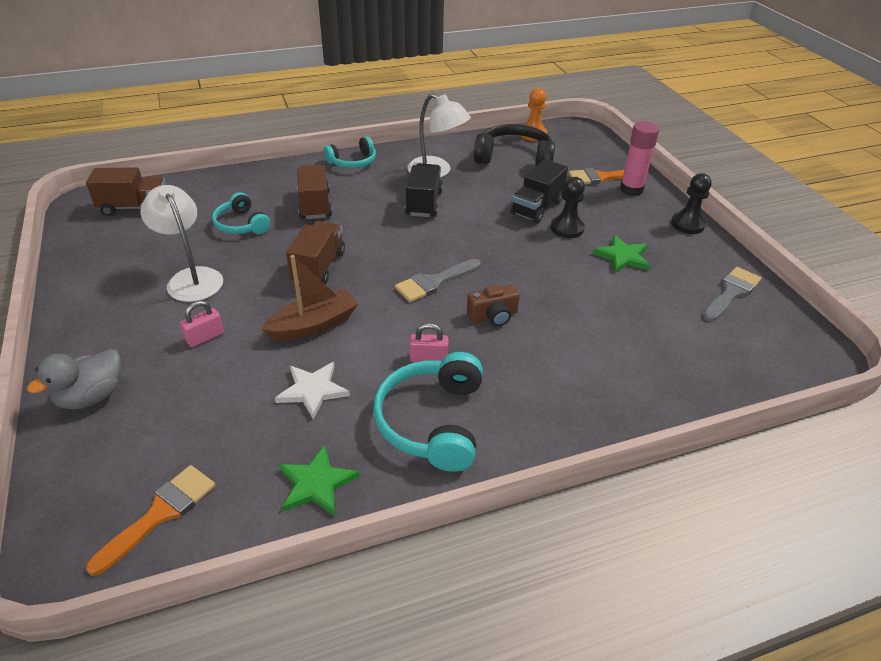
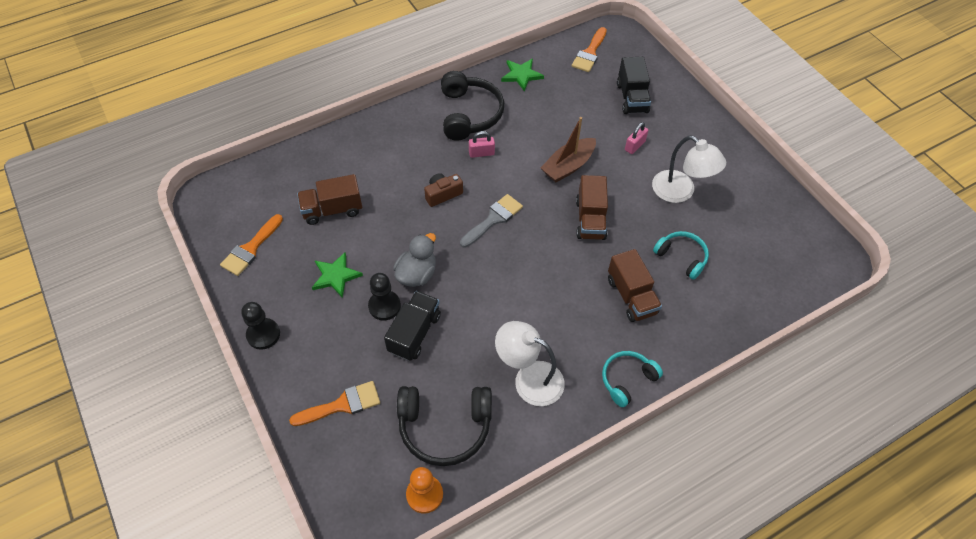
camera: 170 degrees right, 15 degrees up
grey duck [27,349,121,409] -> grey duck moved to [393,233,436,287]
brown truck [86,167,166,216] -> brown truck moved to [297,174,362,225]
white star [275,362,350,420] -> none
turquoise headphones [373,352,483,472] -> black headphones [441,71,504,141]
black truck [405,163,443,217] -> black truck moved to [617,57,651,114]
pink glue stick [620,121,659,196] -> none
grey brush [703,267,761,322] -> orange brush [220,214,283,276]

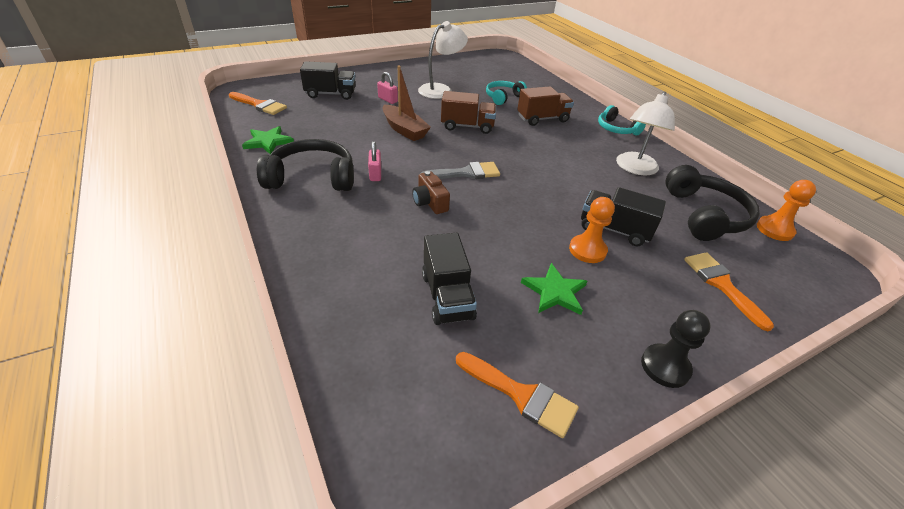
camera: 90 degrees left, 15 degrees down
brown truck [297,174,362,225] -> black truck [422,233,477,325]
black pawn [368,273,401,320] -> orange pawn [569,197,615,263]
grey duck [393,233,436,287] -> none
grey brush [460,194,523,248] -> grey brush turned 120 degrees clockwise [420,162,500,179]

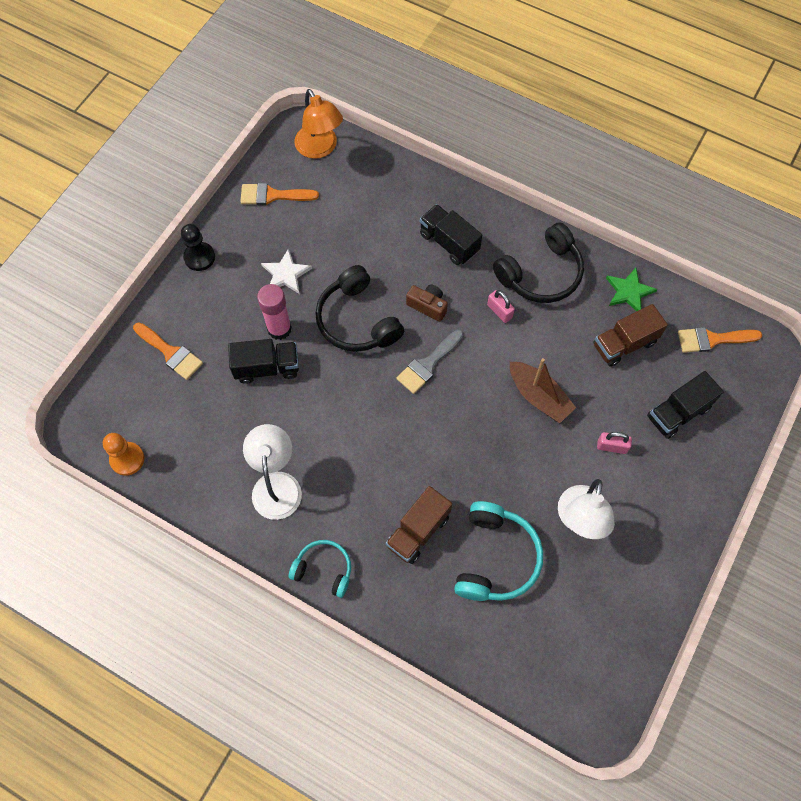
camera: 150 degrees right, 25 degrees up
brown boat [383,66,431,141] -> brown boat turned 150 degrees counterclockwise [510,358,576,423]
black truck [422,233,477,325] -> black truck moved to [420,204,482,265]
brown truck [441,91,496,134] -> brown truck moved to [594,304,668,367]
turquoise headphones [486,81,527,105] -> turquoise headphones [454,501,543,601], size x1.62
green star [521,263,587,315] -> white star [261,248,312,294]
orange pawn [569,197,615,263] -> pink glue stick [257,284,292,340]
black headphones [665,165,760,241] -> black headphones moved to [315,265,404,352]
none -> orange lamp [294,89,343,159]

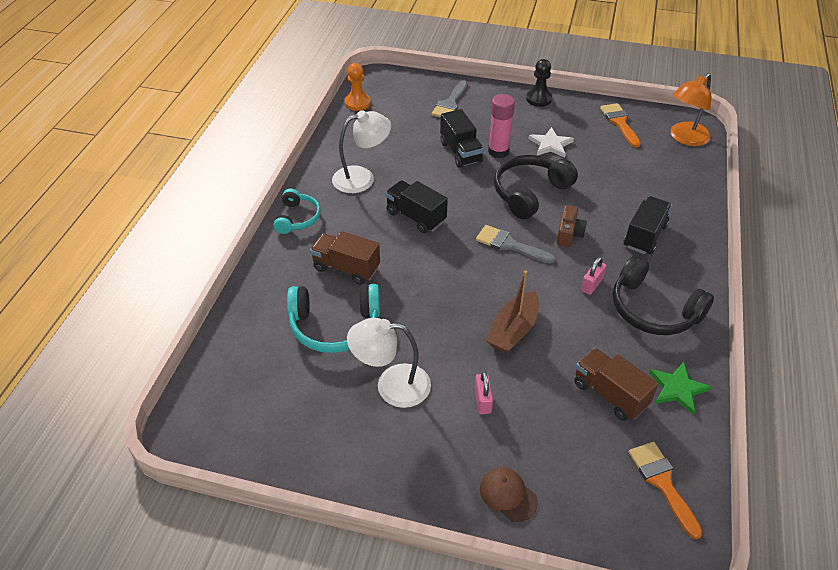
camera: 75 degrees right, 20 degrees down
orange brush [133,323,203,380] -> grey brush [432,80,467,118]
black truck [647,371,724,439] -> black truck moved to [385,180,448,233]
none -> brown cap [480,467,538,522]

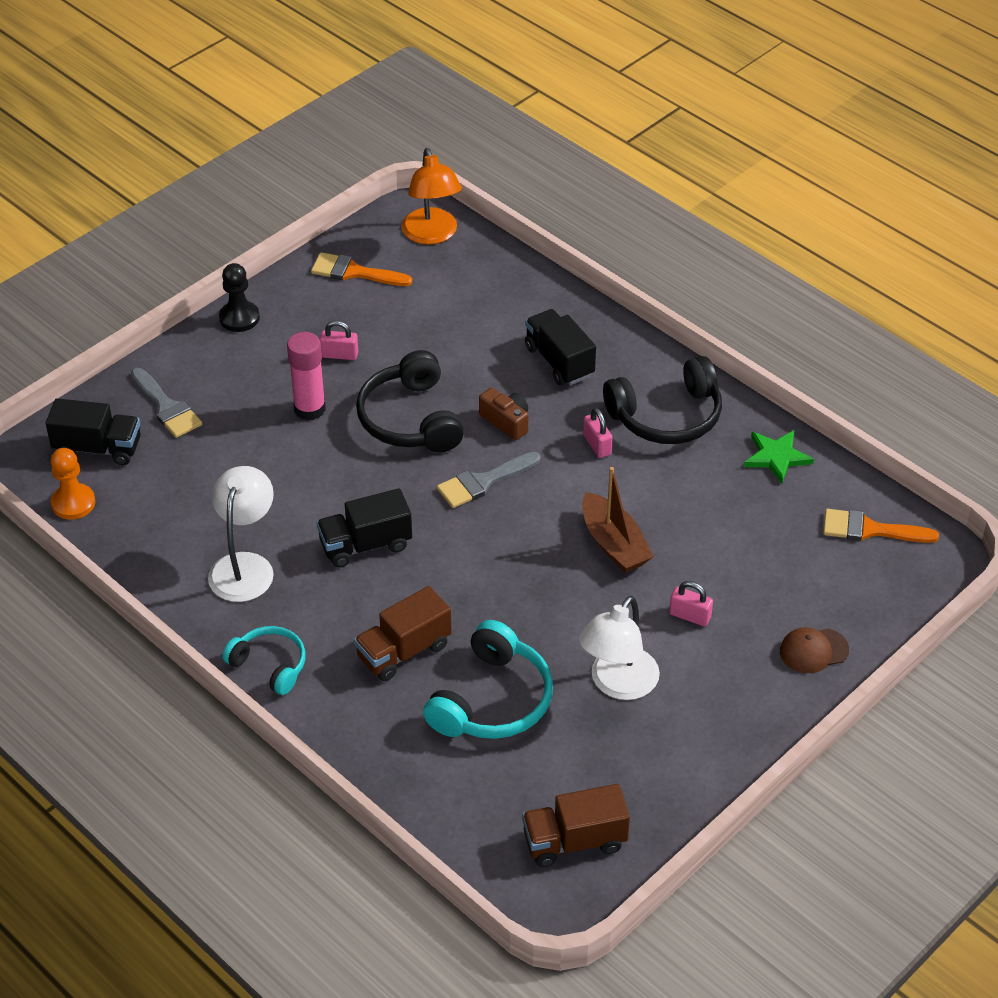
camera: 60 degrees left, 0 degrees up
black truck [440,109,484,168] -> black truck moved to [46,398,141,465]
white star [528,127,574,158] -> pink padlock [320,320,358,360]
brown truck [574,348,658,421] -> brown truck moved to [522,784,630,867]

